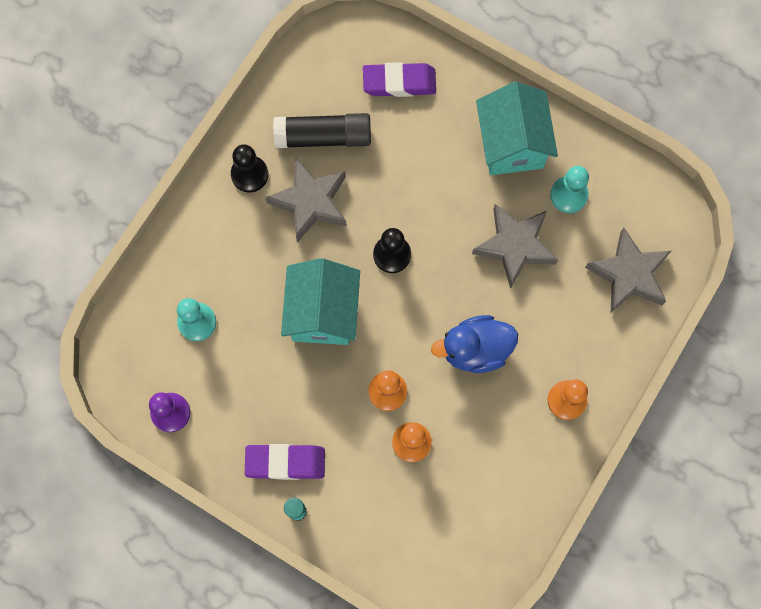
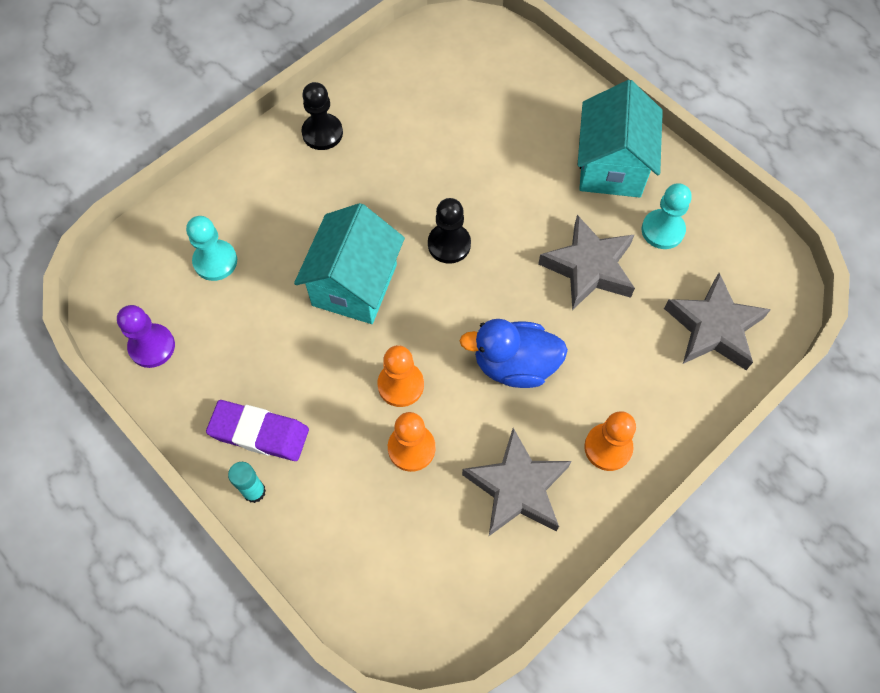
camera: 15 degrees right, 10 degrees down
grey star [265,158,347,243] -> grey star moved to [462,428,572,536]
black glue stick [273,113,371,148] -> none
purple eraser [363,62,436,97] -> none

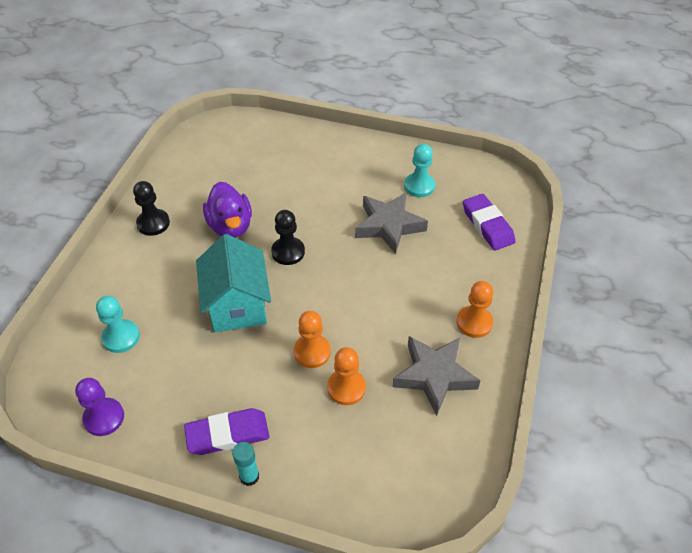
camera: 30 degrees left, 15 degrees down
blue duck [460,319,568,388] -> none
turquoise house [578,80,663,198] -> none
grey star [664,273,771,370] -> purple eraser [463,194,515,251]
none -> purple duck [203,182,252,238]

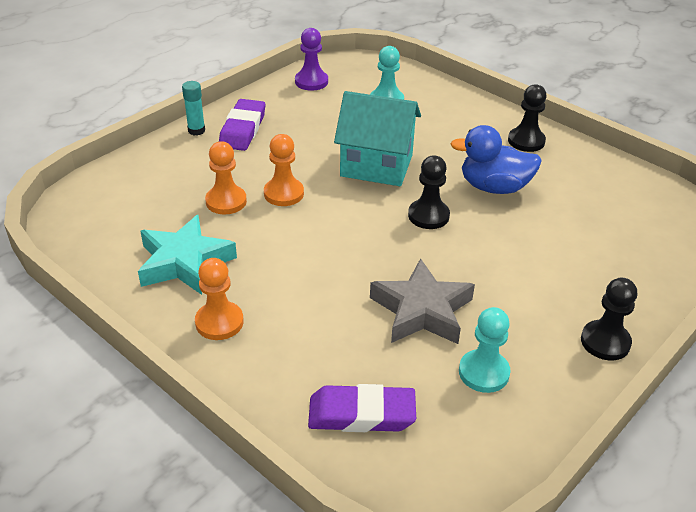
camera: 115 degrees right, 10 degrees down
purple duck [203,182,252,238] -> blue duck [450,125,542,194]
grey star [393,336,481,416] -> turquoise star [138,215,237,295]
none -> black pawn [581,278,637,360]

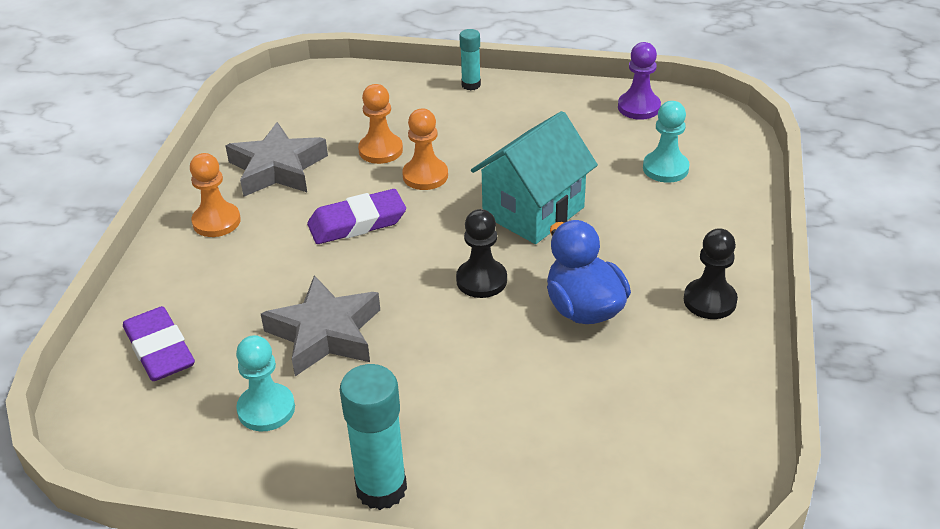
camera: 60 degrees right, 0 degrees up
turquoise star [138,215,237,295] -> grey star [225,122,328,197]
purple eraser [219,99,265,151] -> purple eraser moved to [307,189,406,244]
turquoise house [334,91,421,186] -> turquoise house turned 60 degrees clockwise [471,111,598,244]
black pawn [581,278,637,360] -> turquoise glue stick [340,364,407,510]

